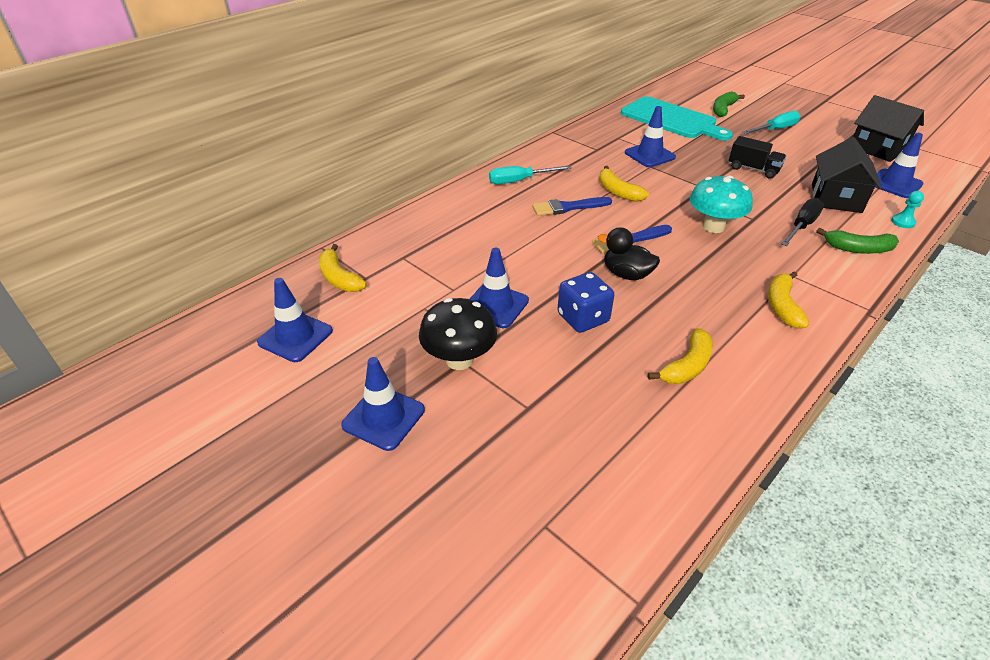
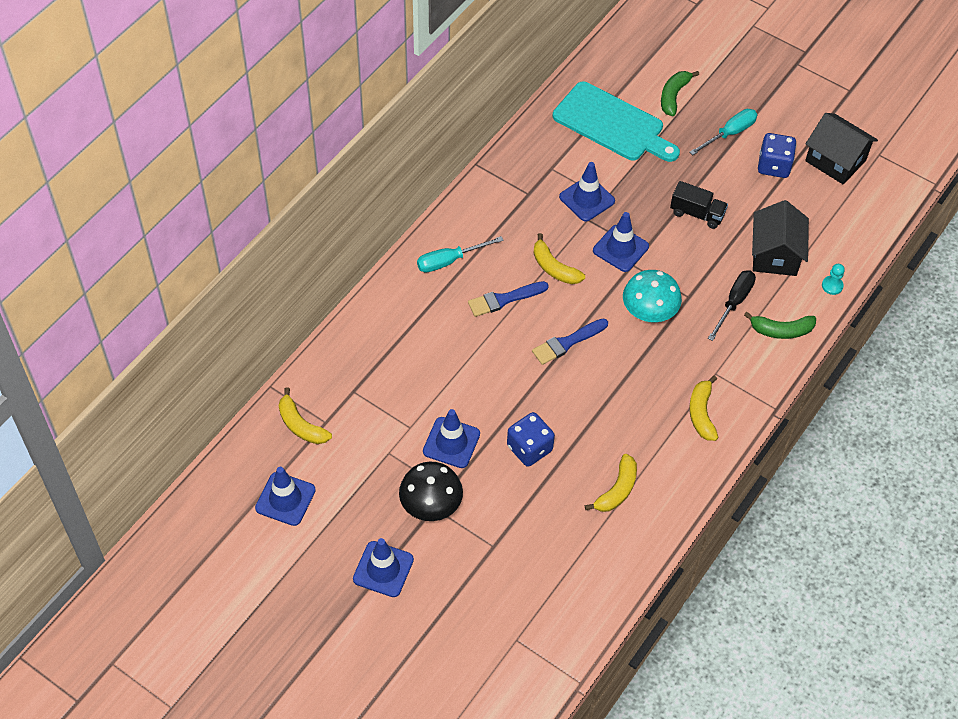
camera: 10 degrees left, 15 degrees up
black duck [598,227,660,280] -> none
blue traffic cone [875,133,924,198] -> blue traffic cone moved to [593,212,649,272]
none -> blue dice [758,133,796,178]

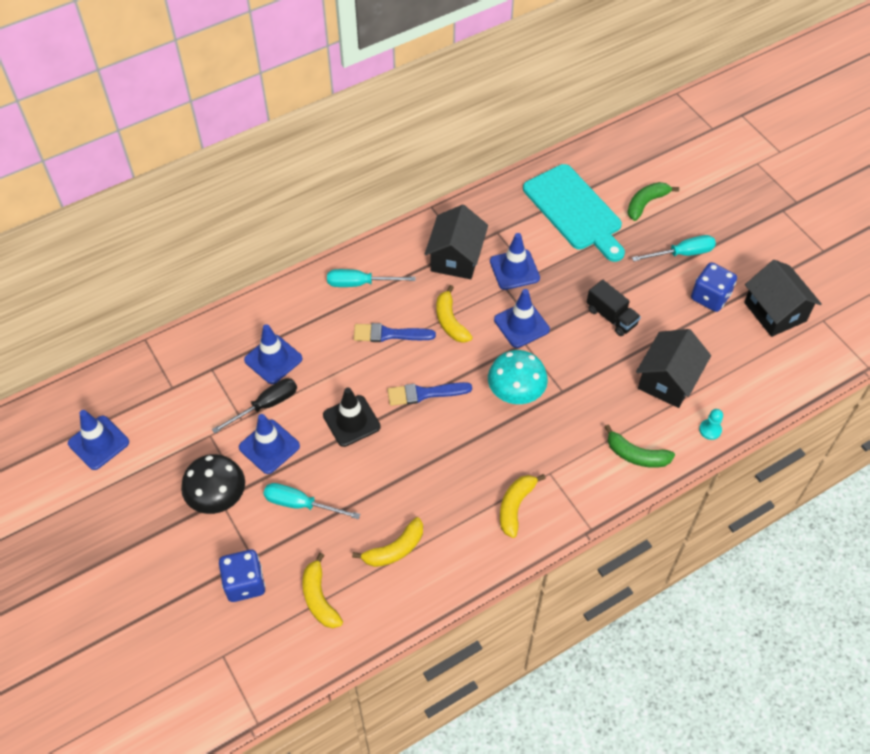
camera: 25 degrees right, 0 degrees up
yellow banana [279,387,332,444] -> yellow banana moved to [302,553,343,628]
blue traffic cone [353,538,414,597] -> blue traffic cone moved to [244,324,302,384]
blue dice [507,412,555,467] -> blue dice moved to [219,550,265,602]
black screwdriver [708,270,756,341] -> black screwdriver moved to [212,378,297,434]
none -> turquoise screwdriver [263,483,360,519]
none -> black traffic cone [323,388,381,447]
none -> black house [425,205,488,279]

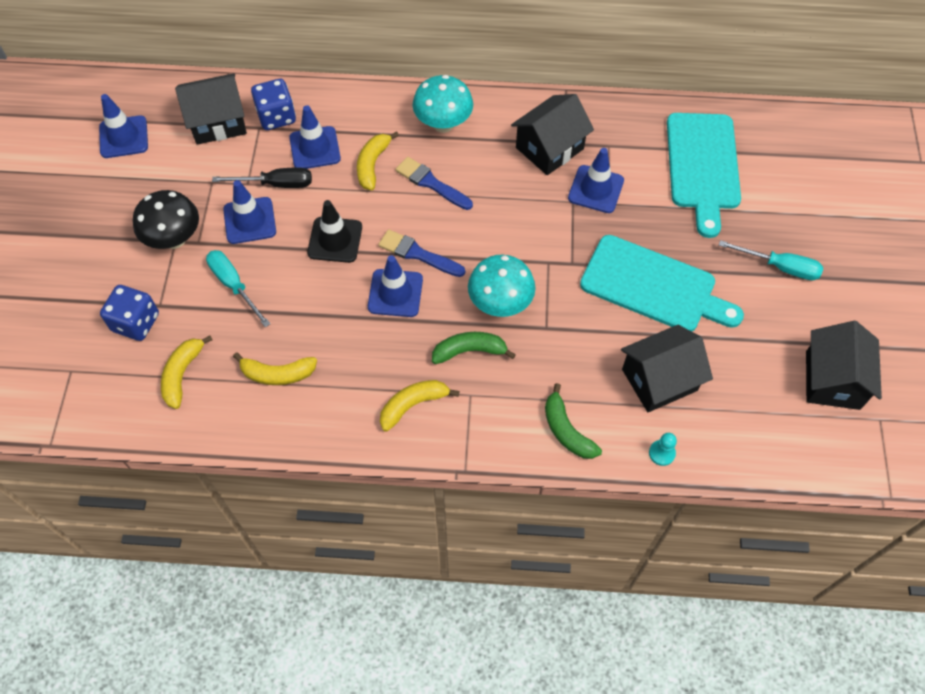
camera: 35 degrees right, 5 degrees up
turquoise screwdriver [327,269,416,287] -> turquoise mushroom [412,75,473,133]
yellow banana [436,285,473,343] -> yellow banana moved to [357,132,399,190]
blue traffic cone [494,289,550,348] -> blue traffic cone moved to [368,255,423,317]
black truck [587,280,641,336] -> turquoise cutting board [580,235,744,331]
green banana [627,182,679,221] -> green banana moved to [432,332,516,364]
blue dice [691,262,737,312] -> blue dice moved to [251,79,296,130]
none -> black house [175,73,247,145]

